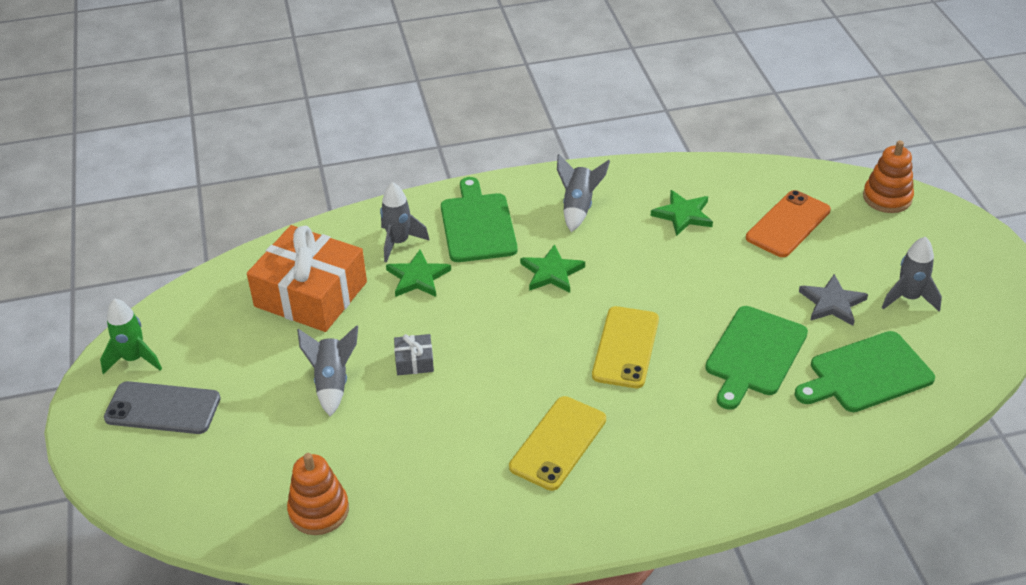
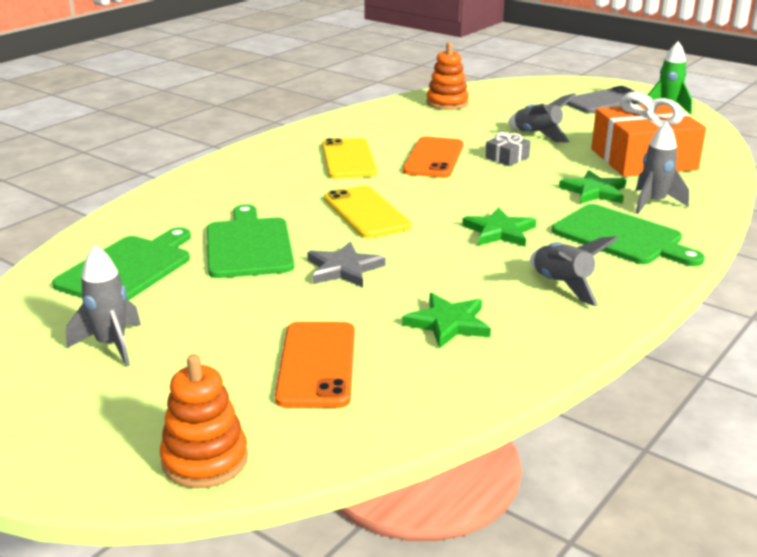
camera: 140 degrees right, 15 degrees down
grey star [799,274,868,326] -> grey star moved to [307,242,385,287]
none -> orange phone [403,136,463,178]

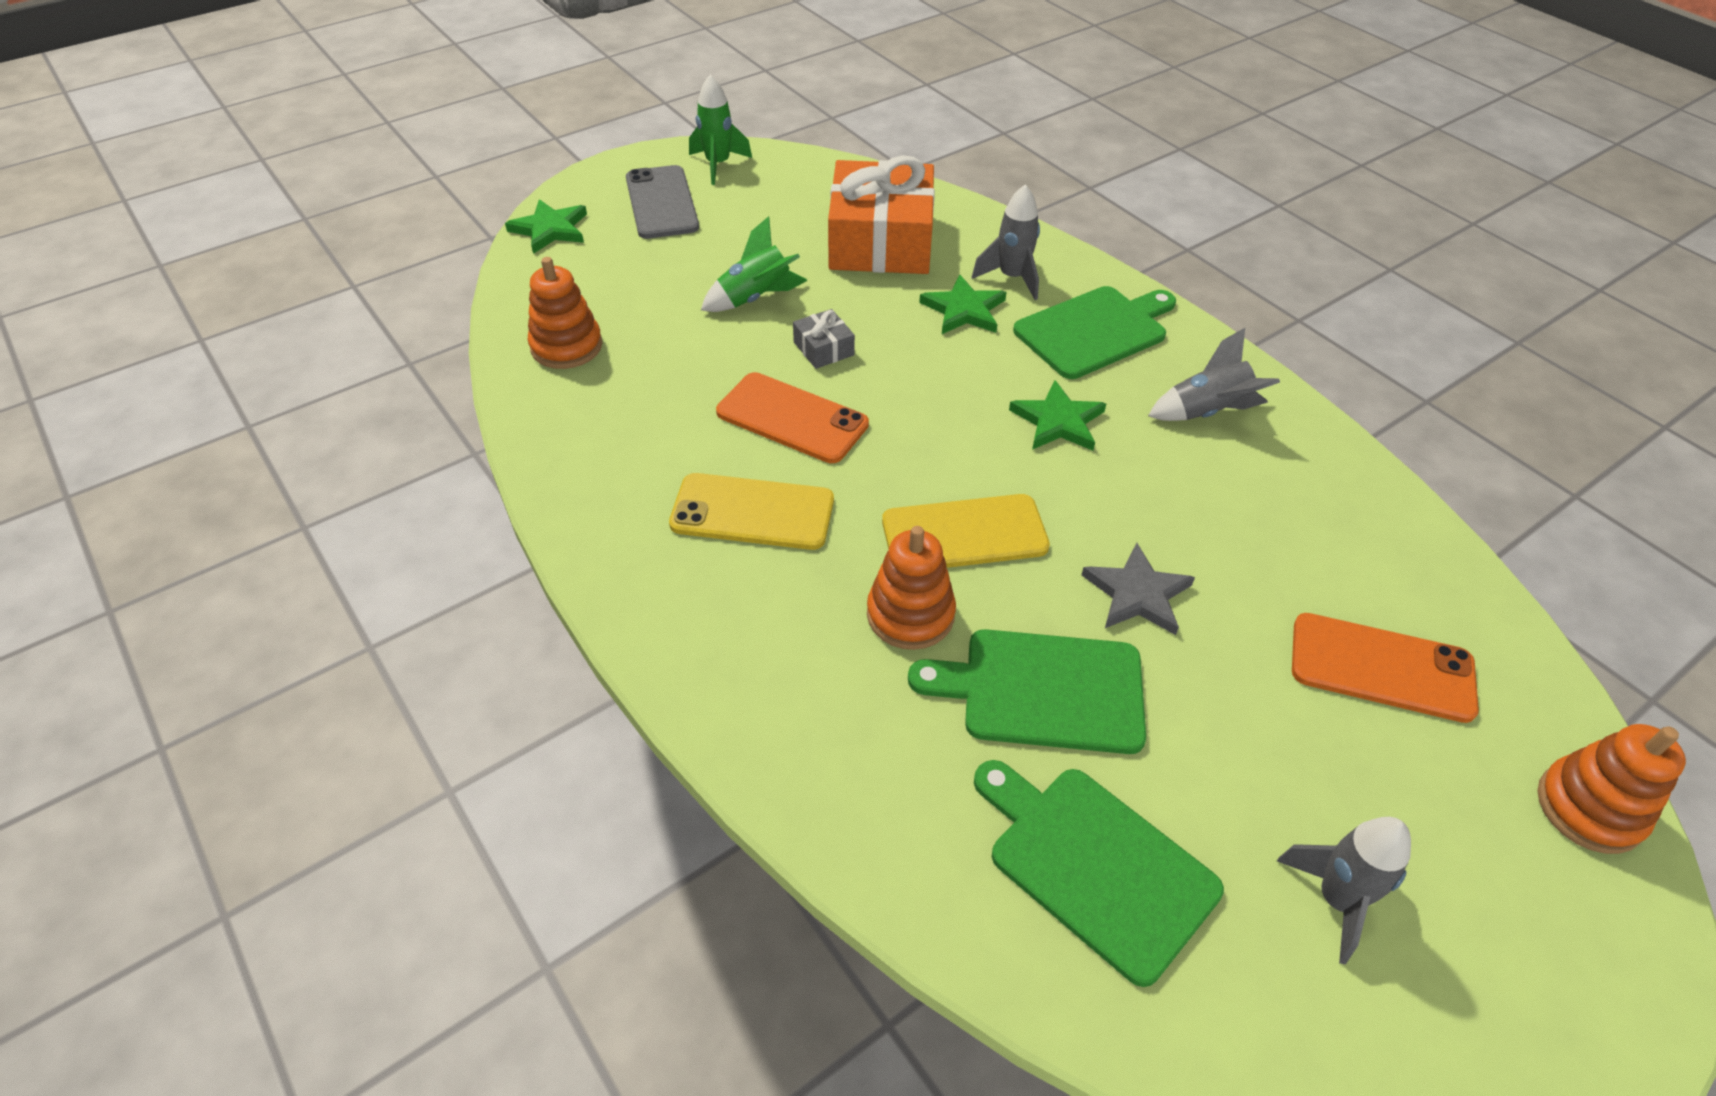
camera: 75 degrees left, 20 degrees up
green star [402,293,491,349] -> green star moved to [505,199,587,254]
grey rocket [508,93,576,143] -> green rocket [701,216,808,312]
none -> orange stacking toy [867,526,956,650]

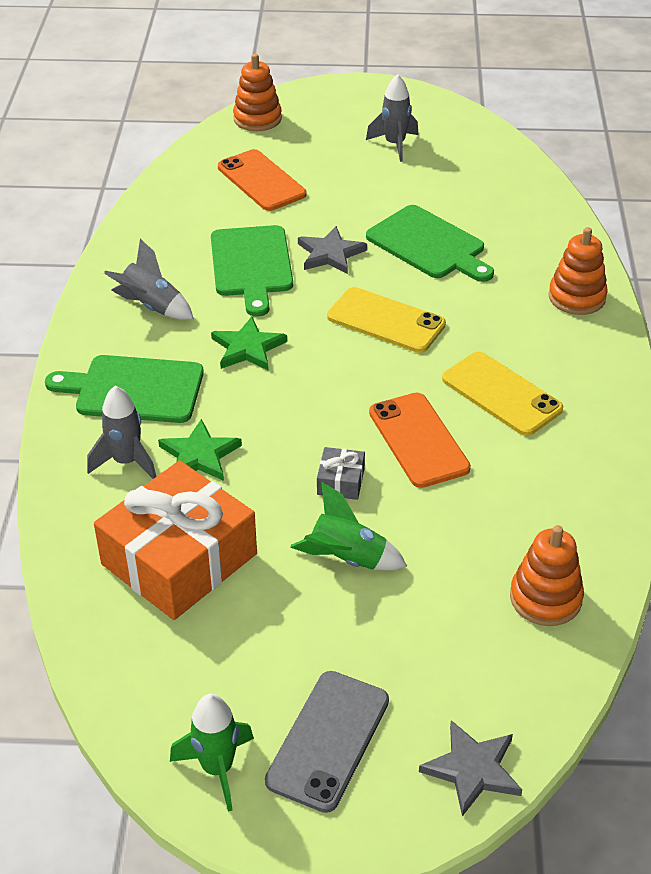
camera: 140 degrees left, 5 degrees down
green star [505,199,587,254] -> grey star [419,720,522,816]
orange stacking toy [867,526,956,650] -> orange stacking toy moved to [548,227,608,315]
green cutting board [974,760,1224,987] -> green cutting board moved to [211,225,293,317]

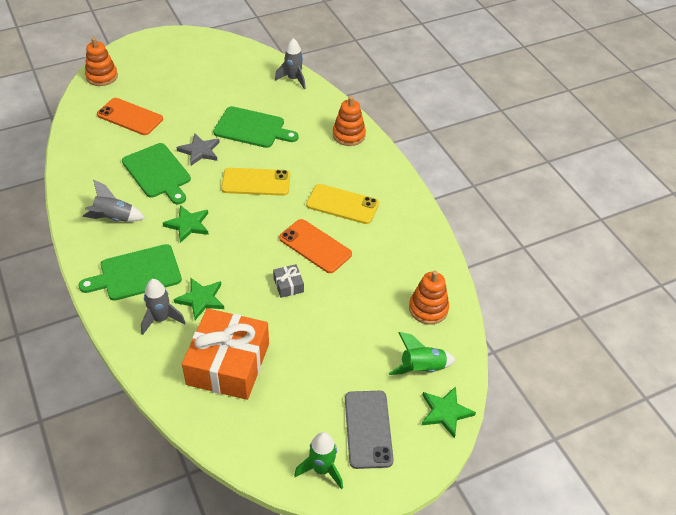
camera: 30 degrees left, 5 degrees up
green rocket [290,482,407,570] -> green rocket moved to [389,332,456,375]
grey rocket [366,74,418,162] -> grey rocket moved to [275,38,306,90]
grey star [419,720,522,816] -> green star [422,386,476,438]

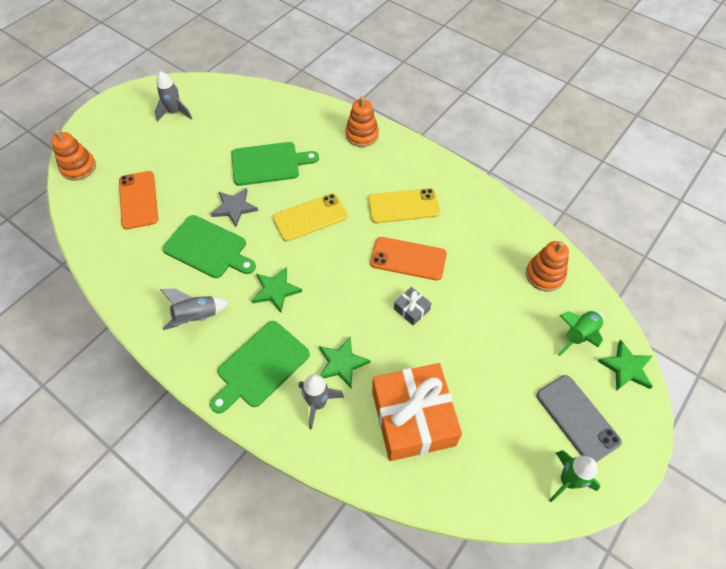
camera: 25 degrees left, 10 degrees up
orange phone [97,98,163,135] -> orange phone turned 75 degrees clockwise [119,171,158,229]
grey rocket [275,38,306,90] -> grey rocket moved to [155,71,192,122]

